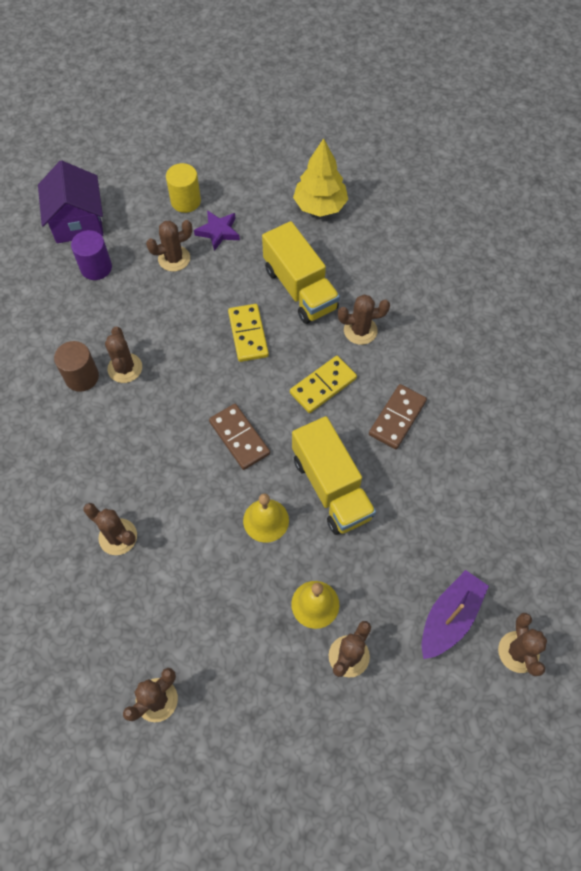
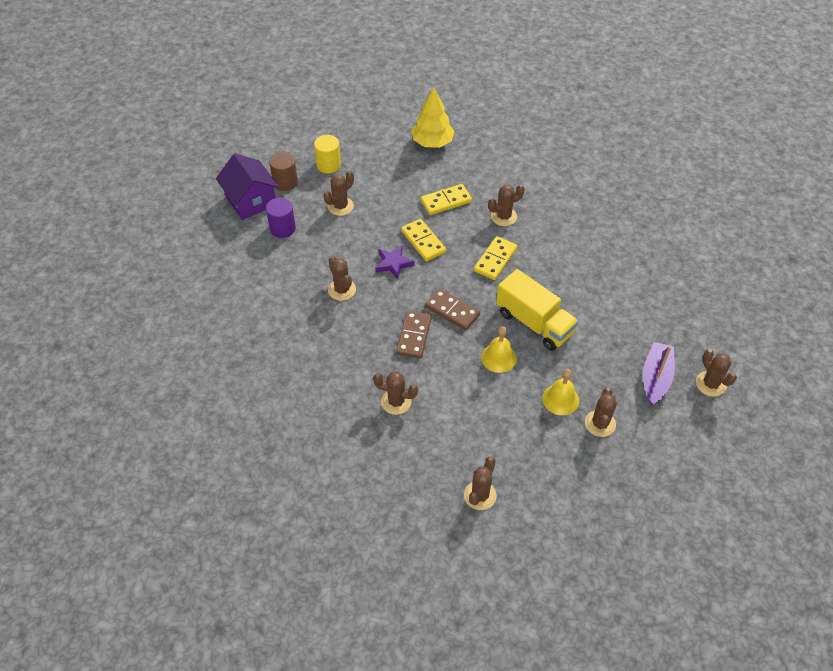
camera: 20 degrees left, 10 degrees down
brown cylinder [54,341,99,392] -> brown cylinder moved to [269,152,298,191]
purple star [194,210,240,251] -> purple star moved to [376,246,414,279]
yellow truck [262,221,340,324] -> yellow domino [421,184,472,215]
brown domino [369,384,427,449] -> brown domino moved to [396,310,432,358]

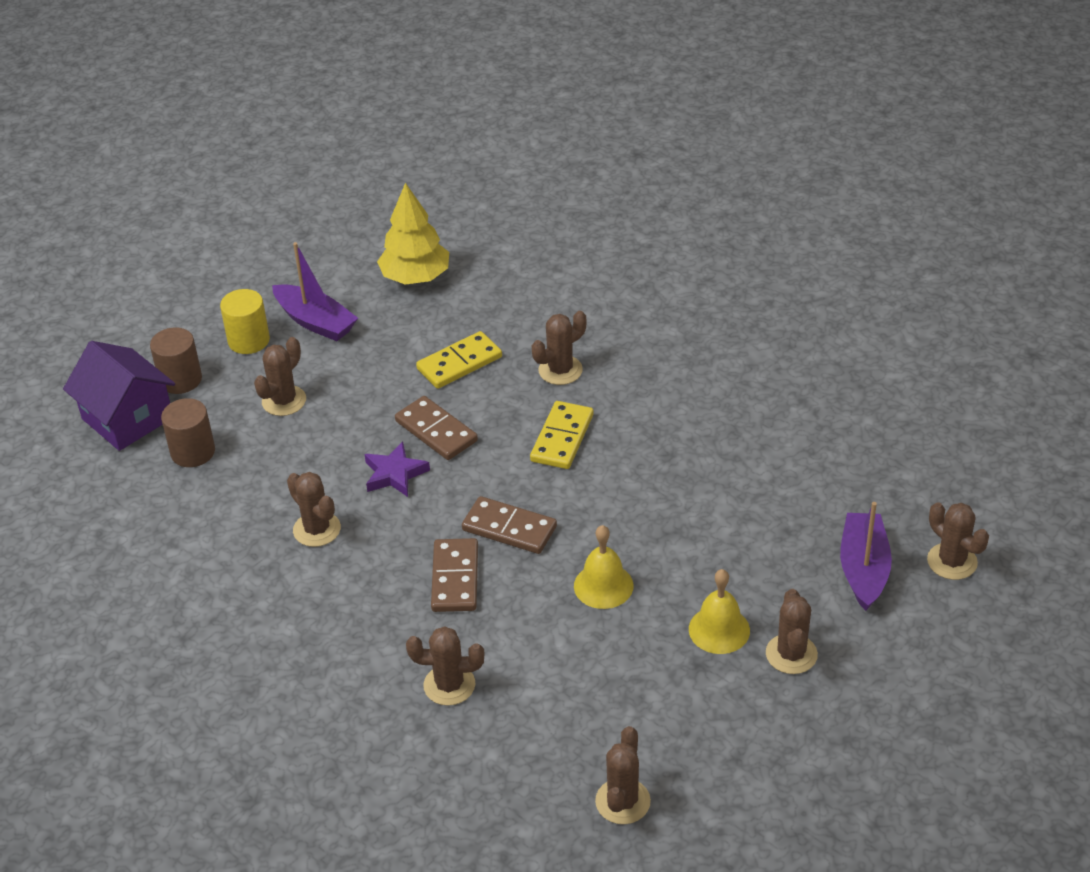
camera: 10 degrees left, 10 degrees down
purple cylinder [266,198,296,238] -> brown cylinder [161,398,215,467]
yellow domino [401,219,446,261] -> brown domino [395,396,478,460]
yellow truck [496,269,579,351] -> none
none -> purple boat [272,242,358,341]

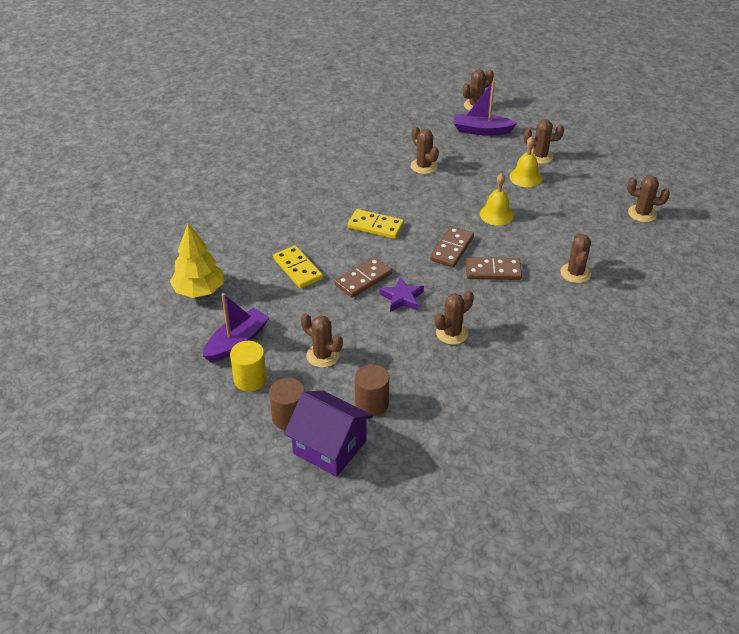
camera: 90 degrees left, 0 degrees up
purple house [63,341,175,451] -> purple house turned 75 degrees clockwise [284,391,373,477]
brown cactus [532,311,586,385] -> brown cactus moved to [411,126,439,174]

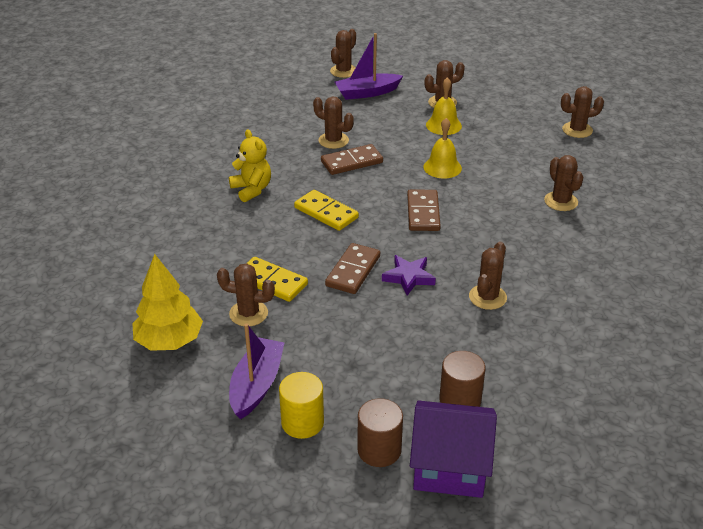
camera: 25 degrees left, 5 degrees down
brown cactus [301,313,343,368] -> brown cactus moved to [217,263,275,326]
yellow domino [347,209,404,239] -> yellow domino turned 45 degrees clockwise [294,190,359,231]
brown domino [466,257,522,280] -> brown domino moved to [321,144,383,175]
none -> yellow teddy bear [229,129,271,202]

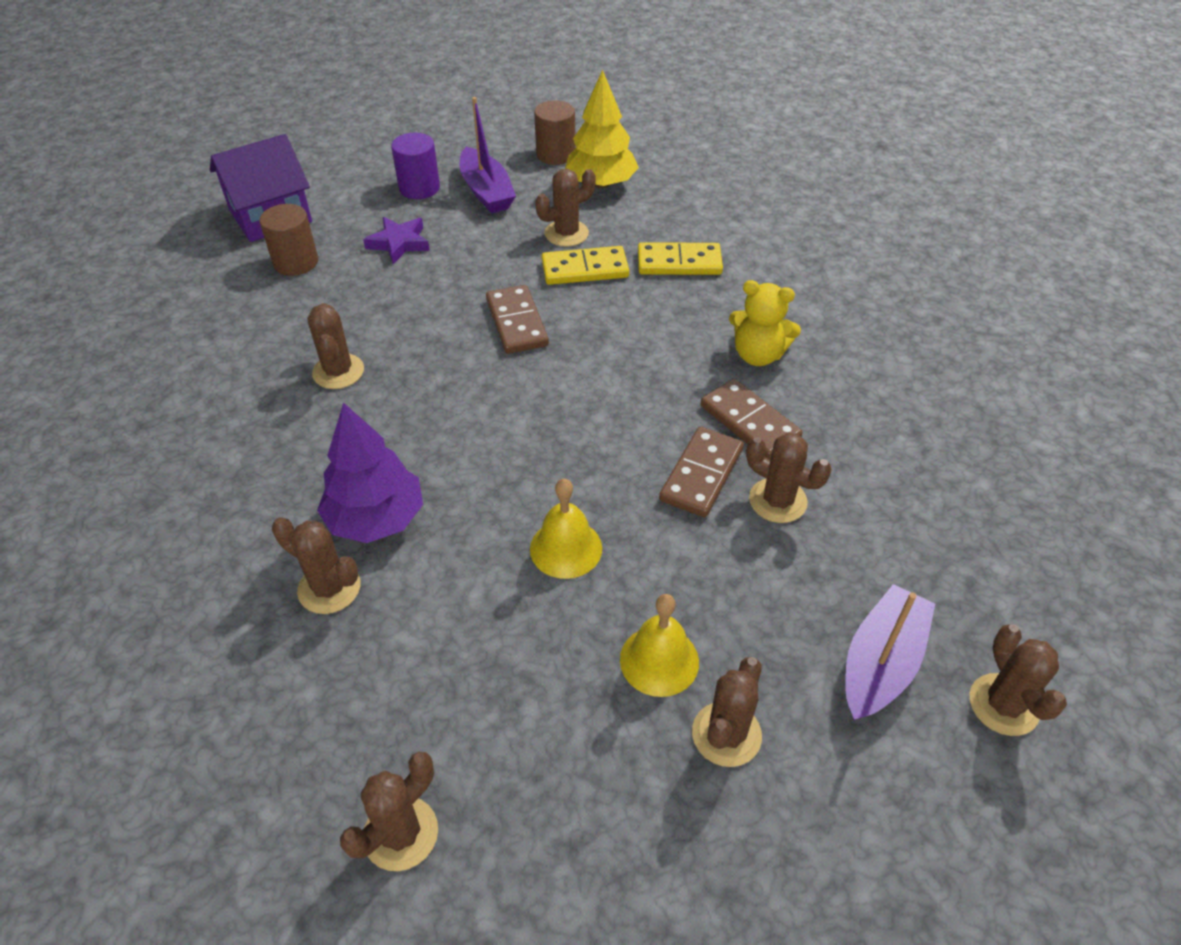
camera: 140 degrees right, 10 degrees up
yellow cylinder [279,372,324,439] -> purple cylinder [391,133,440,199]
yellow domino [294,190,359,231] -> yellow domino moved to [638,242,723,275]
brown cactus [313,96,354,149] -> brown cactus turned 45 degrees clockwise [746,432,832,523]
brown cylinder [357,398,403,467] -> brown cylinder moved to [534,100,576,165]
purple star [382,255,436,296] -> purple star moved to [363,217,430,264]
brown domino [407,189,441,231] -> brown domino moved to [701,379,803,460]
none -> purple tree [317,402,423,543]

